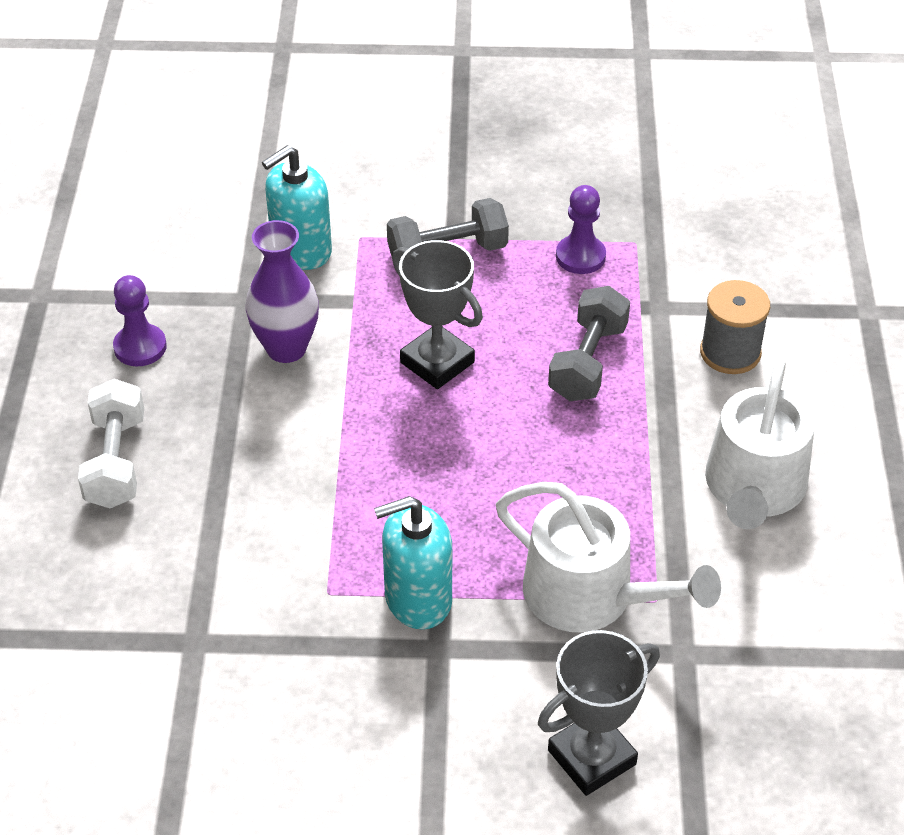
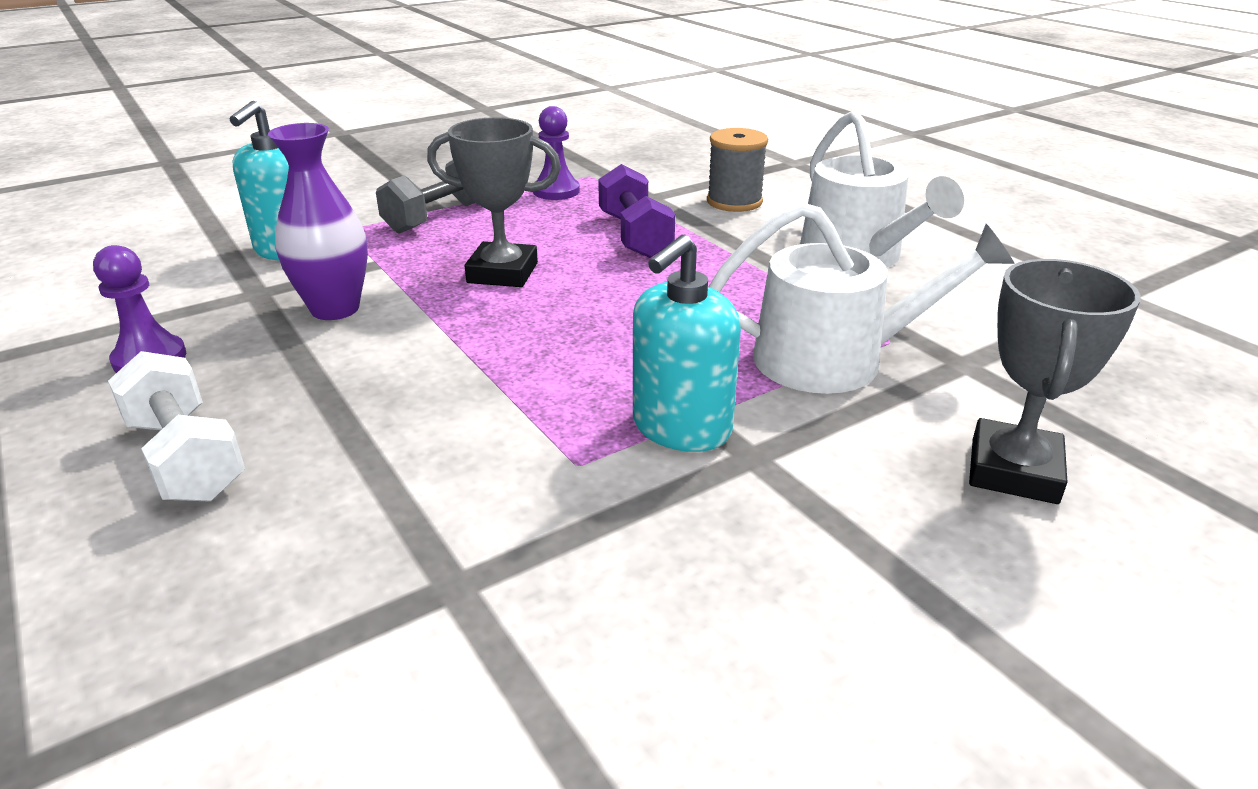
camera: 35 degrees left, 15 degrees down
grey dumbbell [548,286,630,401] -> purple dumbbell [598,164,675,258]

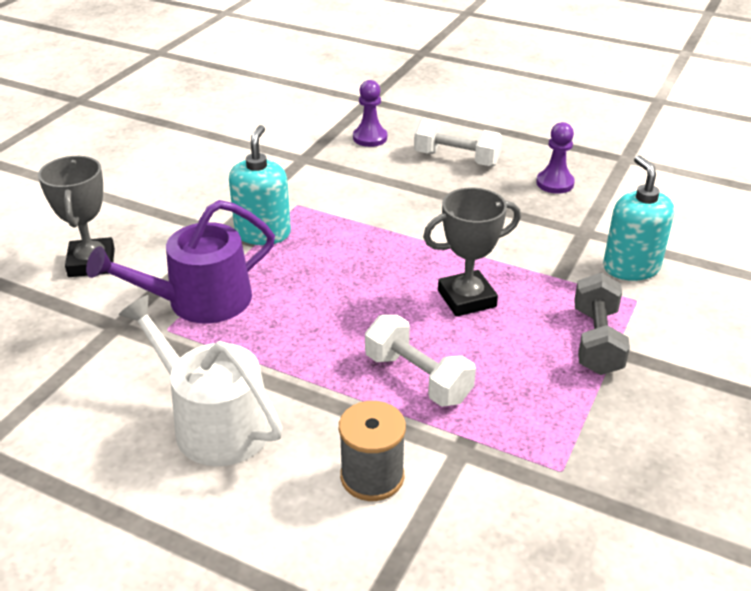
camera: 150 degrees right, 5 degrees up
purple vase [268,123,368,320] -> none
purple pawn [533,106,580,200] -> purple pawn moved to [353,80,387,147]
purple dumbbell [598,164,675,258] -> white dumbbell [365,315,476,407]
white watering can [708,202,1014,394] -> purple watering can [86,200,275,324]

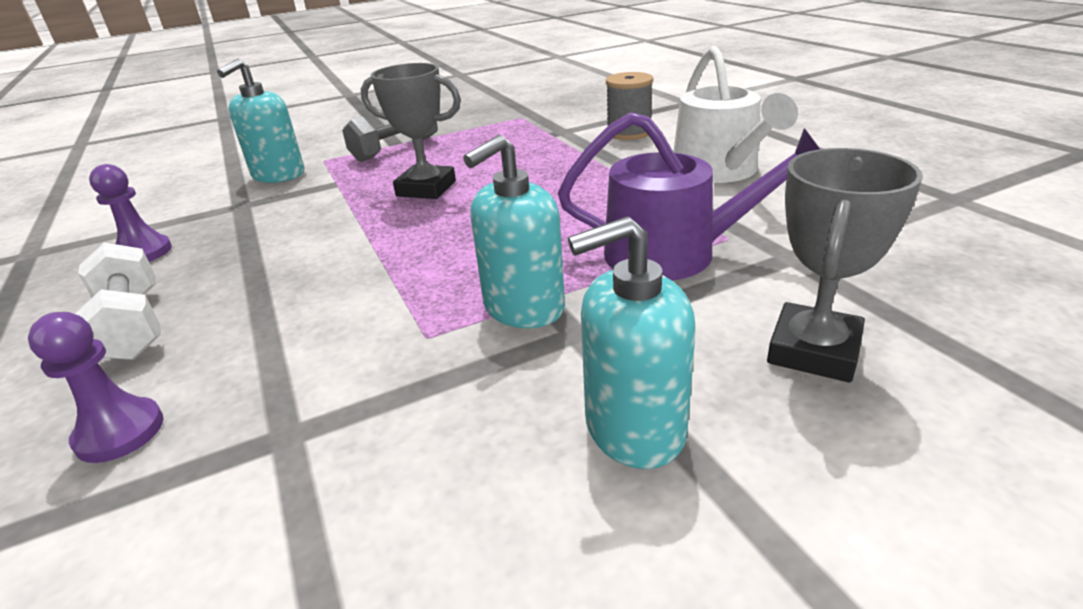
camera: 140 degrees left, 5 degrees down
white dumbbell [365,315,476,407] -> none
none -> turquoise soap dispenser [568,216,696,469]

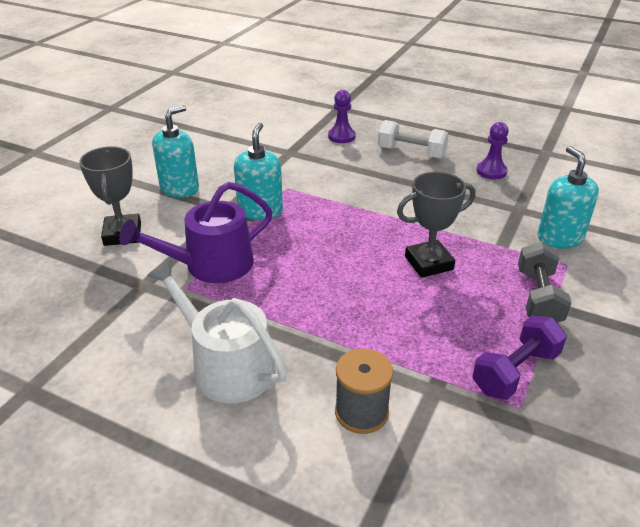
camera: 140 degrees right, 5 degrees up
none -> purple dumbbell [472,315,567,400]

